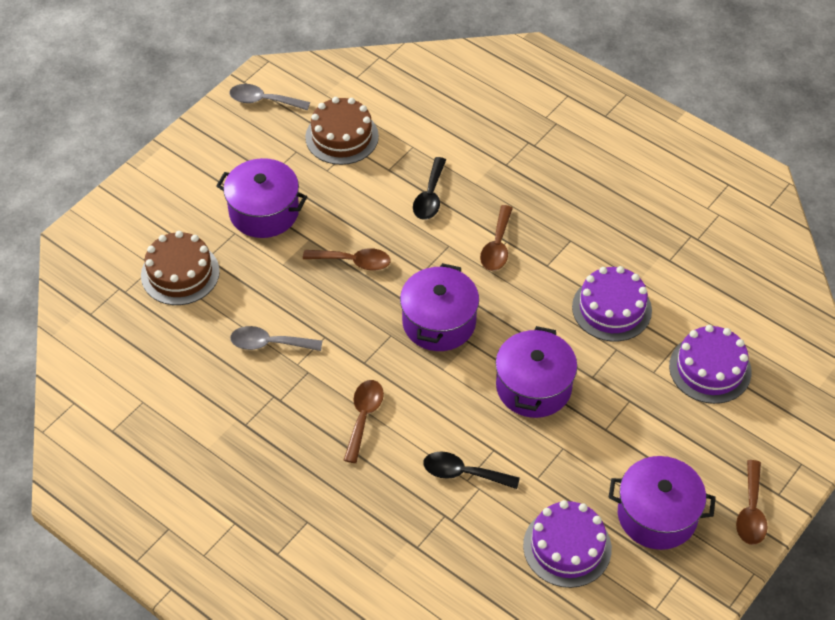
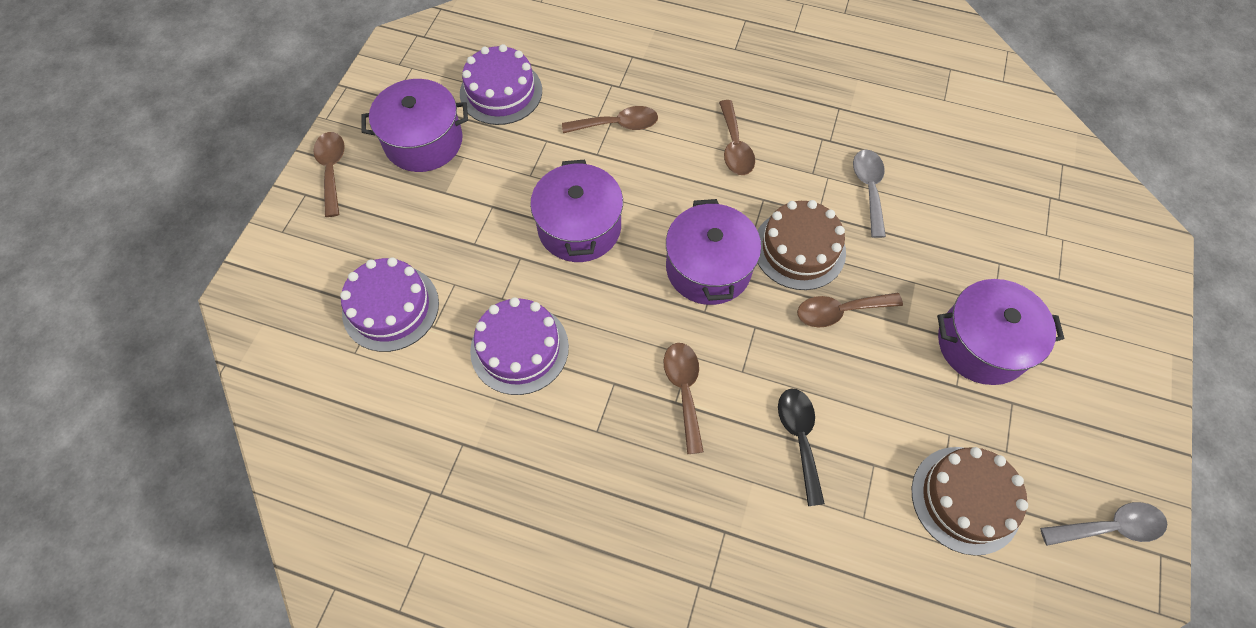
camera: 160 degrees right, 10 degrees up
brown cake [141,231,220,305] -> brown cake moved to [758,200,846,290]
grey spoon [230,326,322,351] -> grey spoon turned 75 degrees counterclockwise [853,150,886,238]
black spoon [423,452,520,489] -> brown spoon [562,106,658,133]

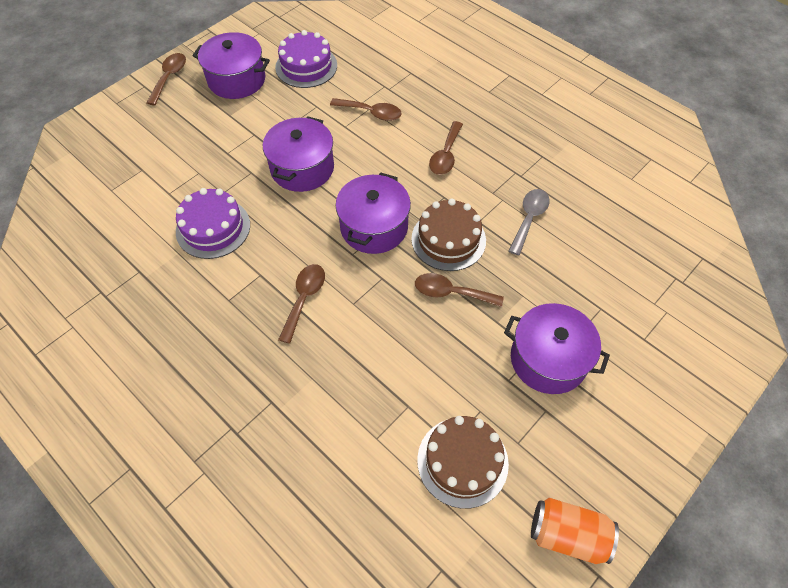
camera: 25 degrees right, 5 degrees down
purple cake [340,257,439,352] -> none
black spoon [778,389,825,506] -> none
grey spoon [1040,502,1168,546] -> orange can [531,498,619,564]

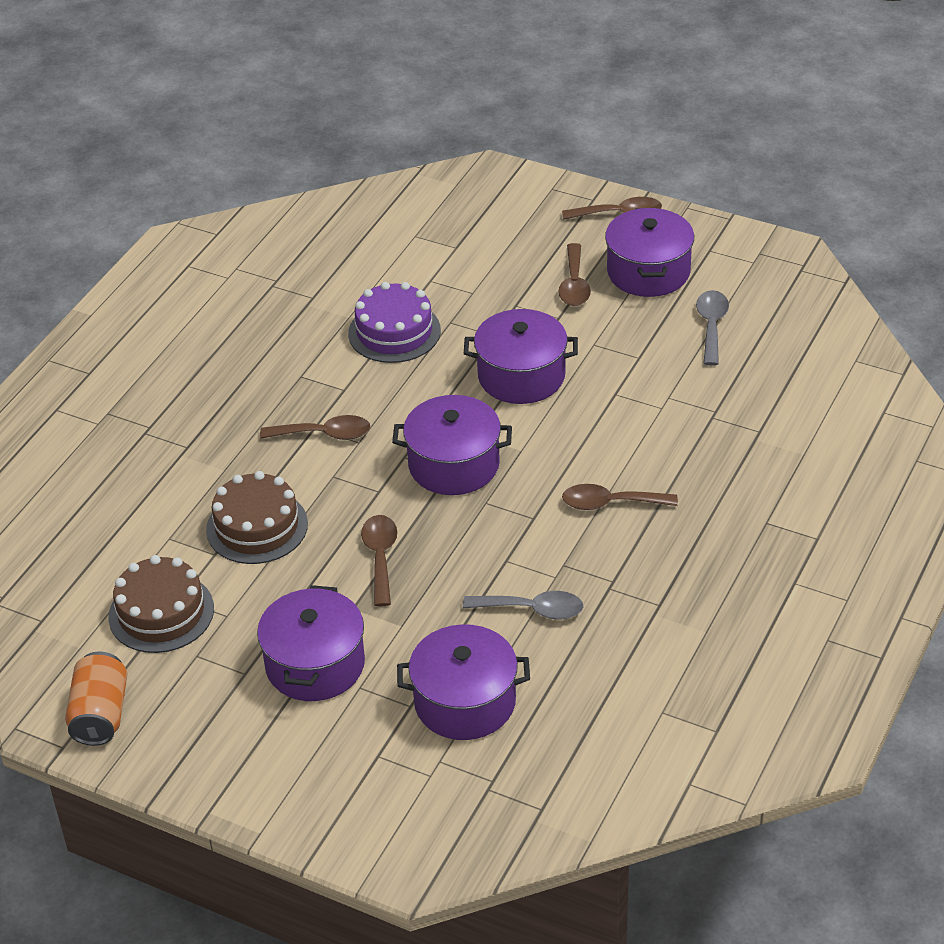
camera: 75 degrees right, 15 degrees down
purple cake [275,30,337,88] -> grey spoon [696,290,729,366]
brown spoon [330,98,402,121] -> brown spoon moved to [558,243,591,306]
brown cake [411,199,486,271] -> brown cake moved to [206,471,308,564]
none -> purple pot [397,624,530,740]

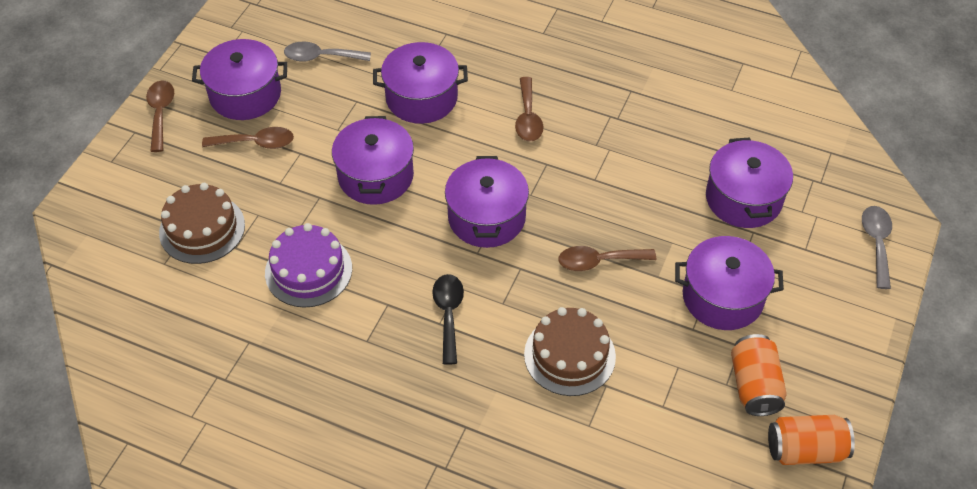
camera: 95 degrees left, 10 degrees up
brown cake [109,555,214,653] -> brown cake moved to [159,183,245,264]
brown spoon [260,415,370,440] -> black spoon [432,274,464,365]
grey spoon [463,591,583,619] -> grey spoon moved to [862,206,892,289]
none -> purple pot [373,42,468,124]
none -> orange can [731,334,787,416]

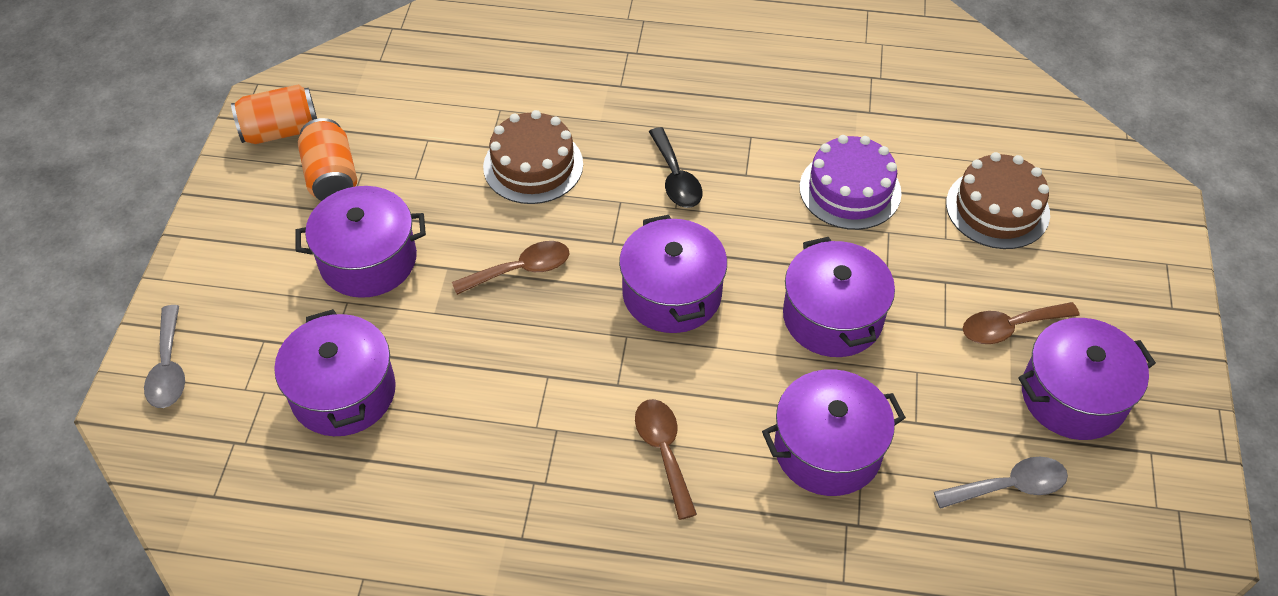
camera: 165 degrees right, 0 degrees up
brown spoon [146,80,174,152] -> none

